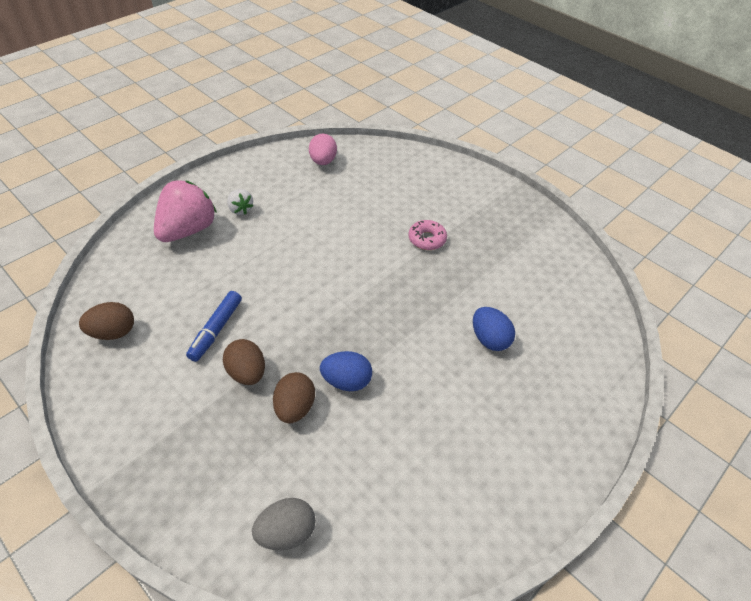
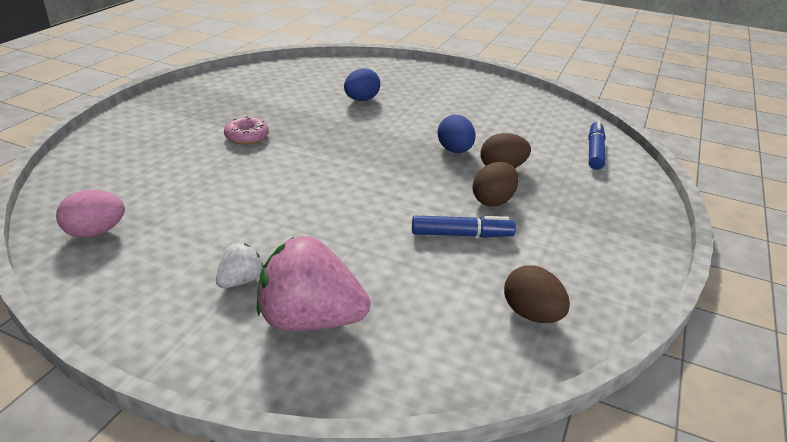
camera: 110 degrees left, 15 degrees down
grey egg [252,498,316,550] -> blue marker [588,121,605,170]

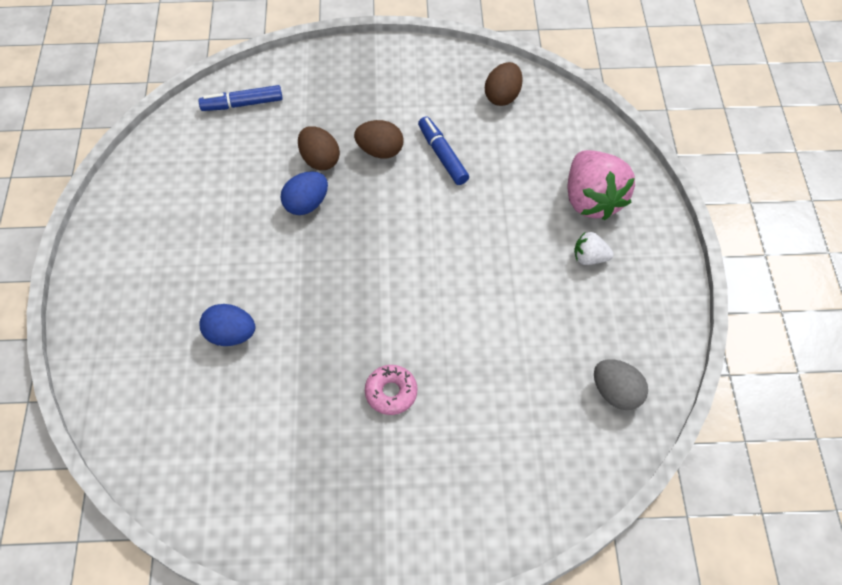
camera: 115 degrees left, 25 degrees up
pink egg [56,190,125,238] -> grey egg [594,359,648,410]

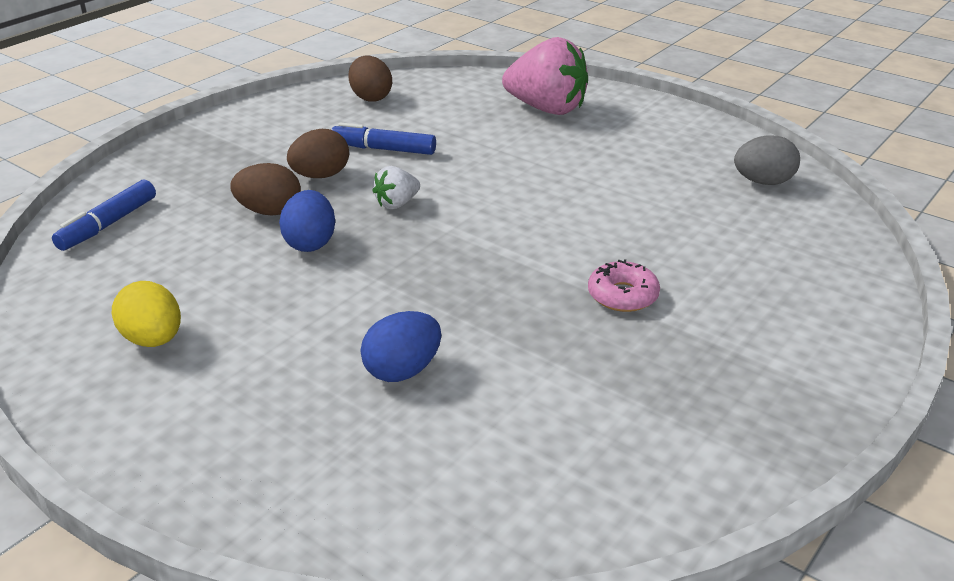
camera: 50 degrees left, 25 degrees down
white strawberry [574,232,614,265] -> white strawberry moved to [372,166,420,209]
none -> yellow egg [112,281,181,347]

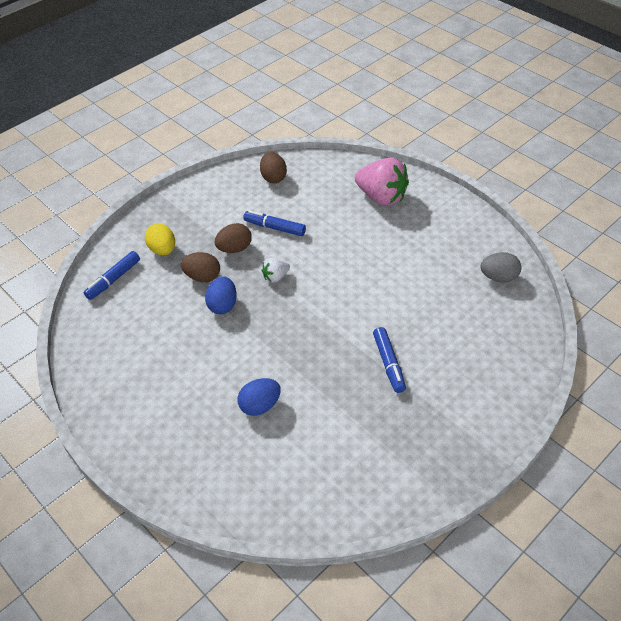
camera: 10 degrees right, 15 degrees up
yellow egg [112,281,181,347] -> yellow egg moved to [145,224,175,255]
pink donut [588,259,660,312] -> blue marker [373,327,406,393]

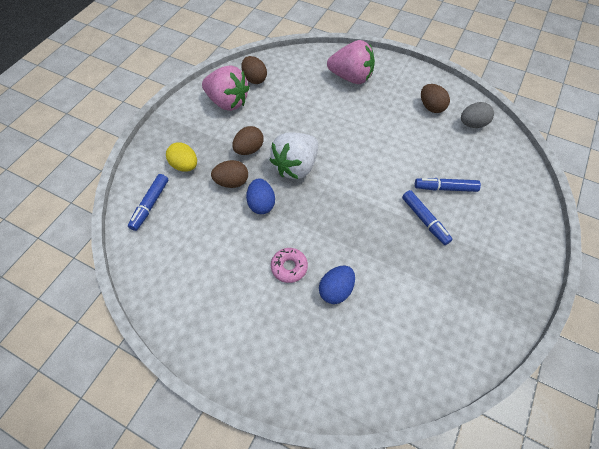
camera: 20 degrees left, 10 degrees up
blue marker [243,210,306,236] -> blue marker moved to [415,178,481,192]
white strawberry [262,258,290,283] -> white strawberry [269,132,318,180], size x2.07
none -> pink strawberry [202,65,250,111]
none -> pink donut [271,248,308,283]
none -> brown egg [421,84,450,113]

